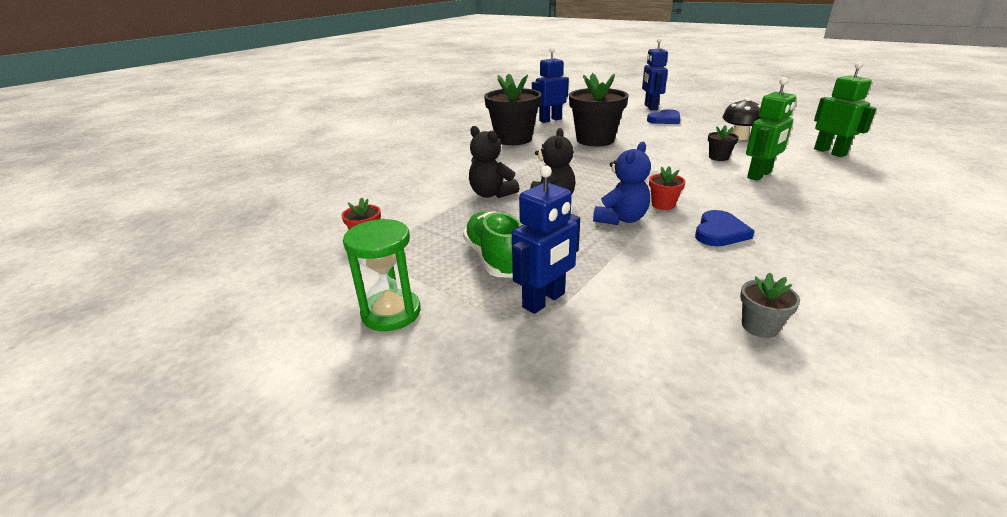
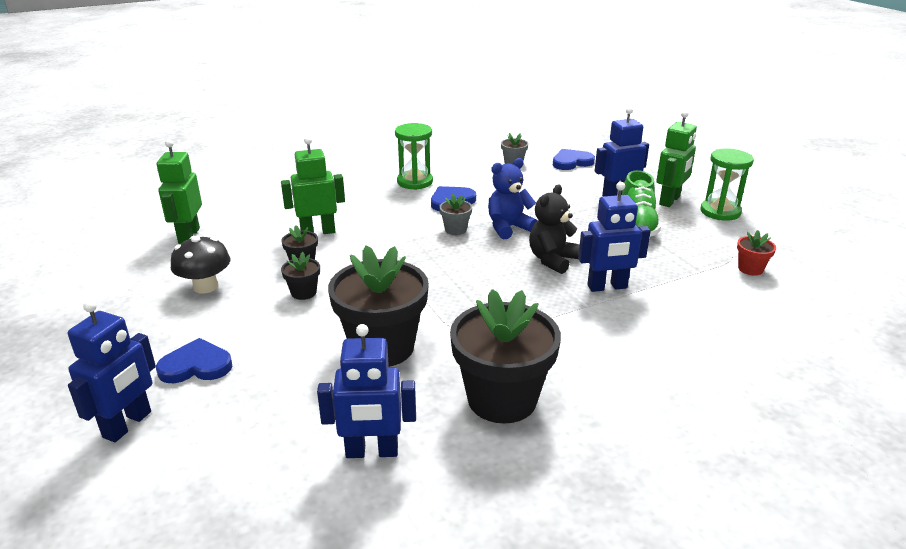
camera: 155 degrees left, 0 degrees up
black teddy bear [469,126,519,198] -> blue robot [578,182,651,292]
red flower pot [649,166,686,210] -> grey flower pot [439,194,472,235]
none -> black flower pot [281,252,320,300]
none -> green hourglass [395,123,433,190]
none -> blue heart [553,149,595,170]
none -> green robot [656,111,697,207]

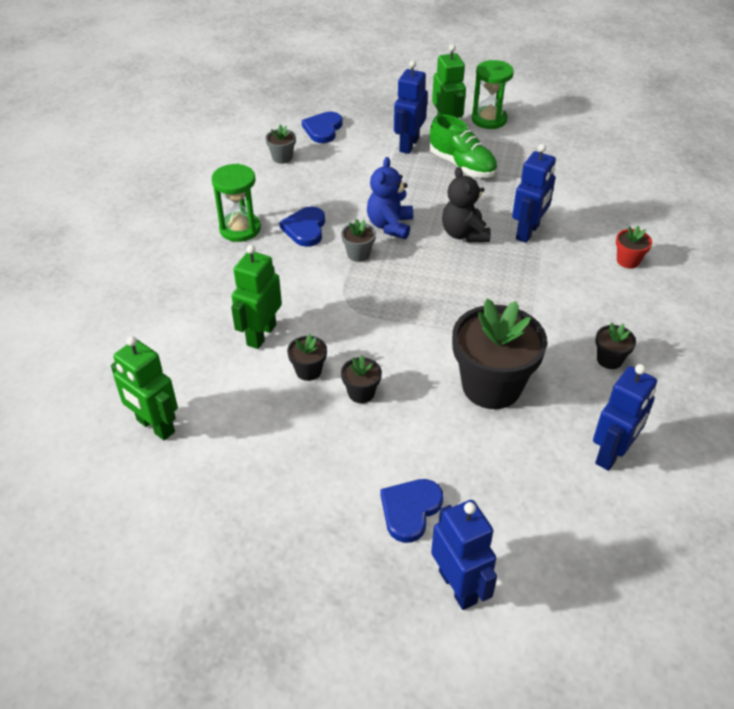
camera: 50 degrees left, 15 degrees up
black mushroom [171,236,230,294] -> none
black flower pot [450,289,561,424] -> black flower pot [595,322,636,369], size x0.44
red flower pot [737,230,776,276] -> red flower pot moved to [616,225,652,269]

